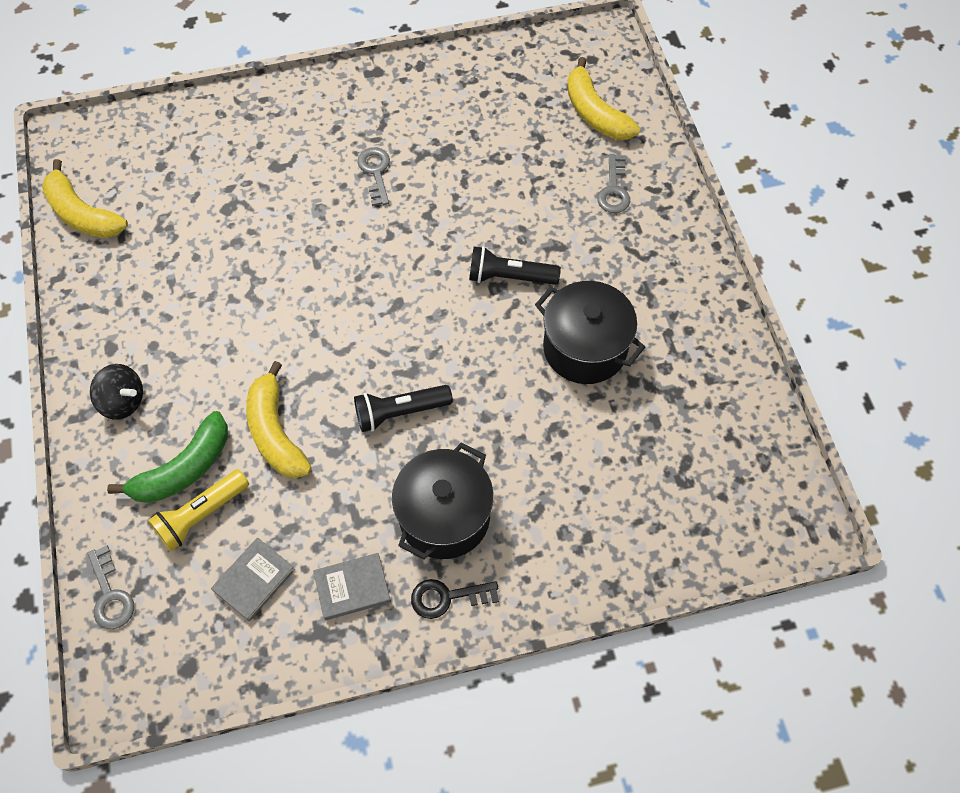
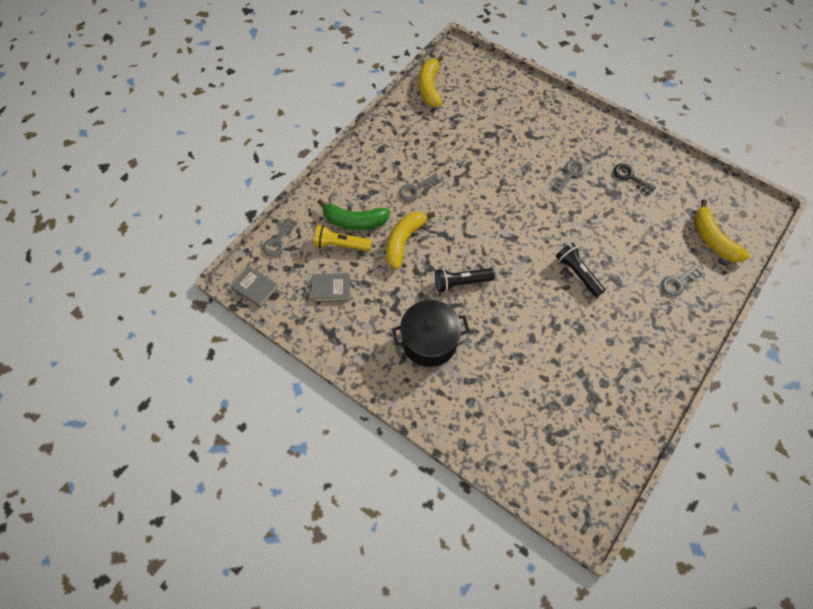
camera: 50 degrees right, 0 degrees up
black spinning top [90,364,143,420] -> none
grey book [313,553,391,620] -> grey book moved to [230,266,278,308]
black flashlight [354,385,453,432] -> black flashlight turned 45 degrees counterclockwise [435,268,495,293]
black key [411,579,499,619] -> black key moved to [613,164,655,195]
black pot [535,281,645,384] -> none
yellow banana [567,57,640,140] -> yellow banana turned 45 degrees counterclockwise [694,199,749,262]
none -> grey key [399,174,441,202]

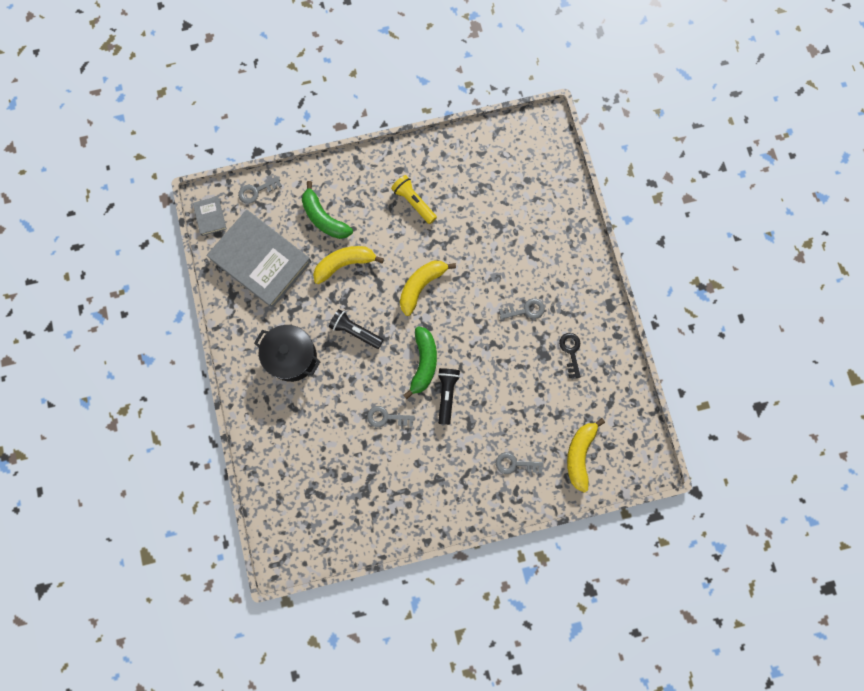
camera: 40 degrees right, 15 degrees up
grey book [311,273,350,302] -> grey book [206,210,311,308], size x2.37
yellow flashlight [314,225,372,251] -> yellow flashlight moved to [391,175,437,224]
grey key [399,174,441,202] -> grey key moved to [367,406,415,427]
yellow banana [418,55,444,107] -> yellow banana moved to [400,261,456,316]
none -> green banana [403,326,437,399]

